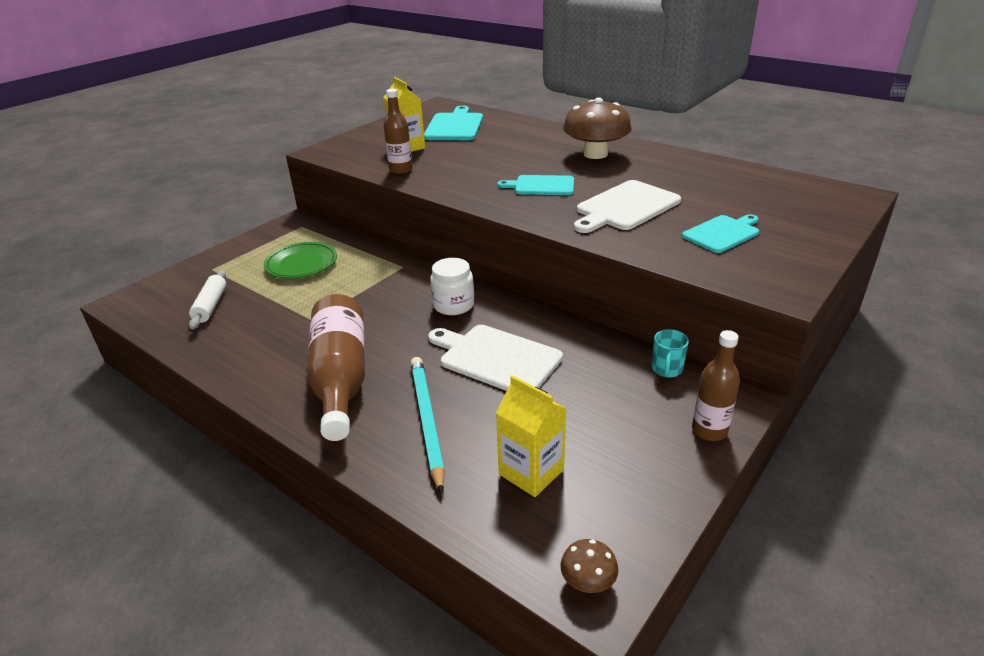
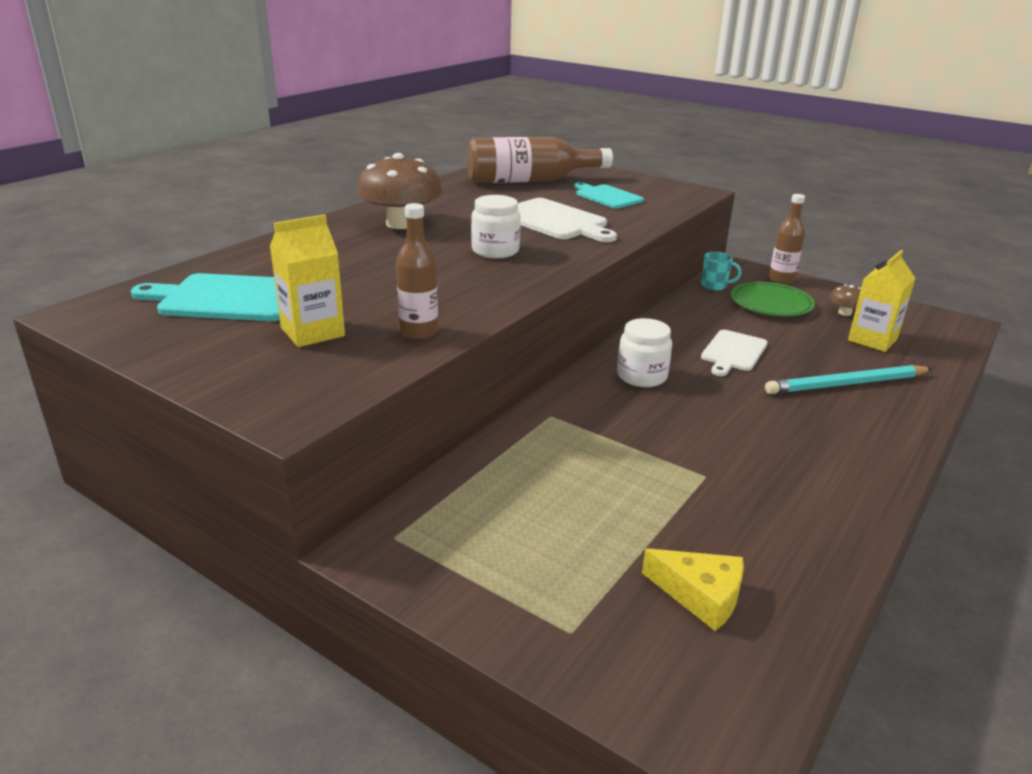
camera: 95 degrees left, 5 degrees down
white rolling pin [189,270,227,329] -> yellow cheese [642,548,744,631]
green plate [263,242,337,279] -> green plate moved to [731,282,815,316]
brown bottle [307,294,365,441] -> brown bottle moved to [467,137,613,183]
white cutting board [428,325,563,391] -> white cutting board [701,330,768,376], size x0.66
turquoise cutting board [497,175,574,195] -> white jar [471,195,520,258]
brown mushroom [560,539,618,593] -> brown mushroom moved to [829,285,861,316]

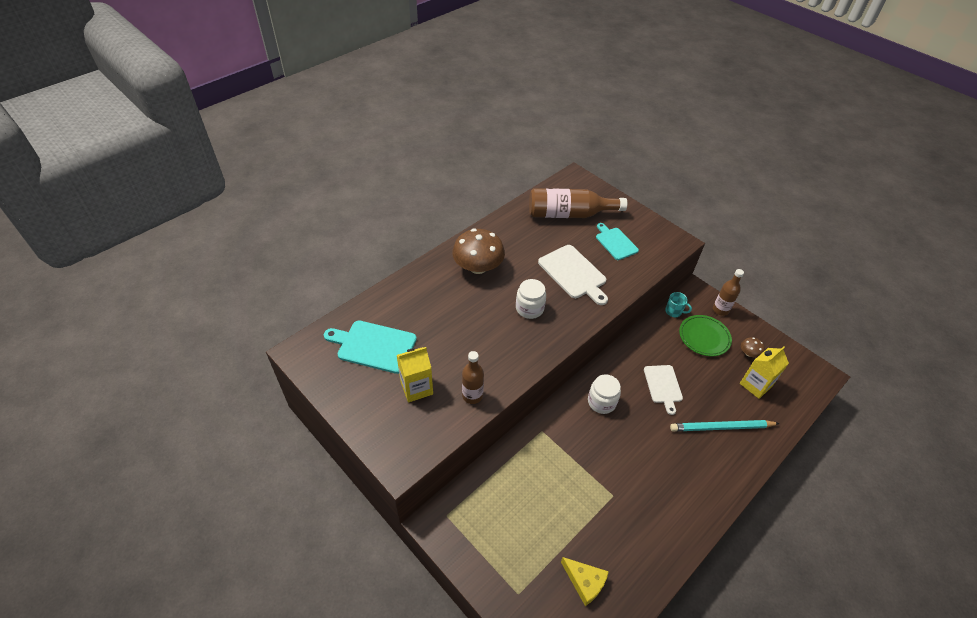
camera: 10 degrees right, 20 degrees up
white cutting board [701,330,768,376] -> white cutting board turned 45 degrees counterclockwise [644,365,683,415]

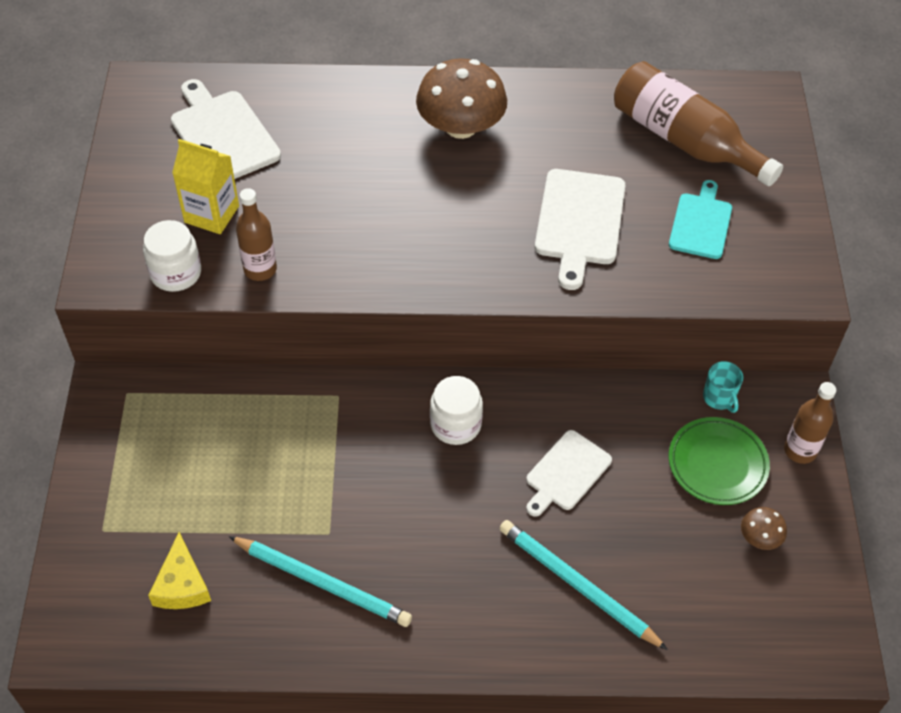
camera: 45 degrees right, 5 degrees up
turquoise cutting board [324,320,417,374] -> white cutting board [171,79,281,179]
white jar [516,279,546,319] -> white jar moved to [143,220,201,292]
yellow carton [740,346,789,399] -> none
none -> turquoise pencil [228,536,412,627]

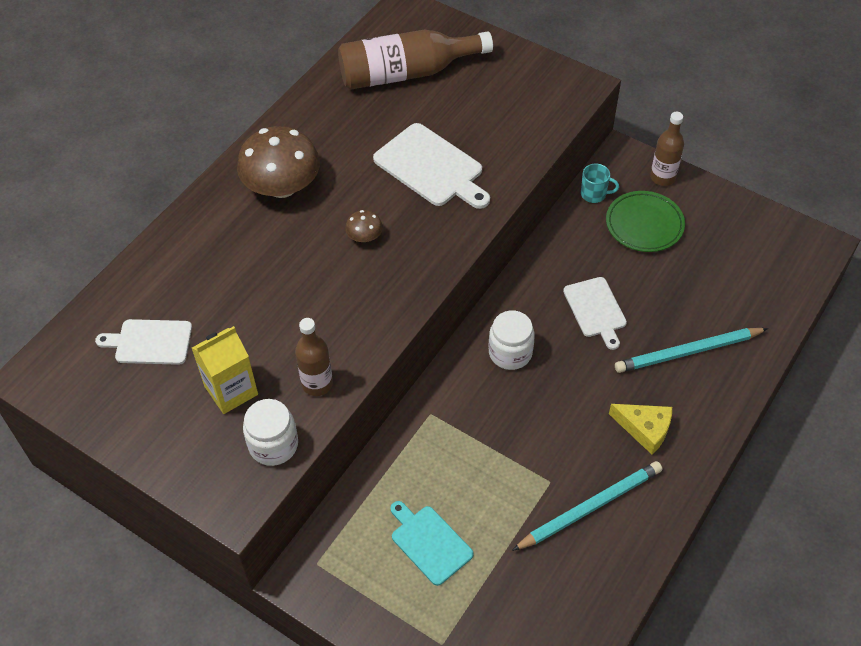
camera: 55 degrees left, 0 degrees up
yellow cheese [148,532,211,609] -> yellow cheese moved to [609,404,672,454]
white cutting board [171,79,281,179] -> white cutting board [95,319,192,365], size x0.66
turquoise cutting board [669,180,732,259] -> turquoise cutting board moved to [390,501,474,586]
brown mushroom [741,507,787,550] -> brown mushroom moved to [345,210,383,242]

